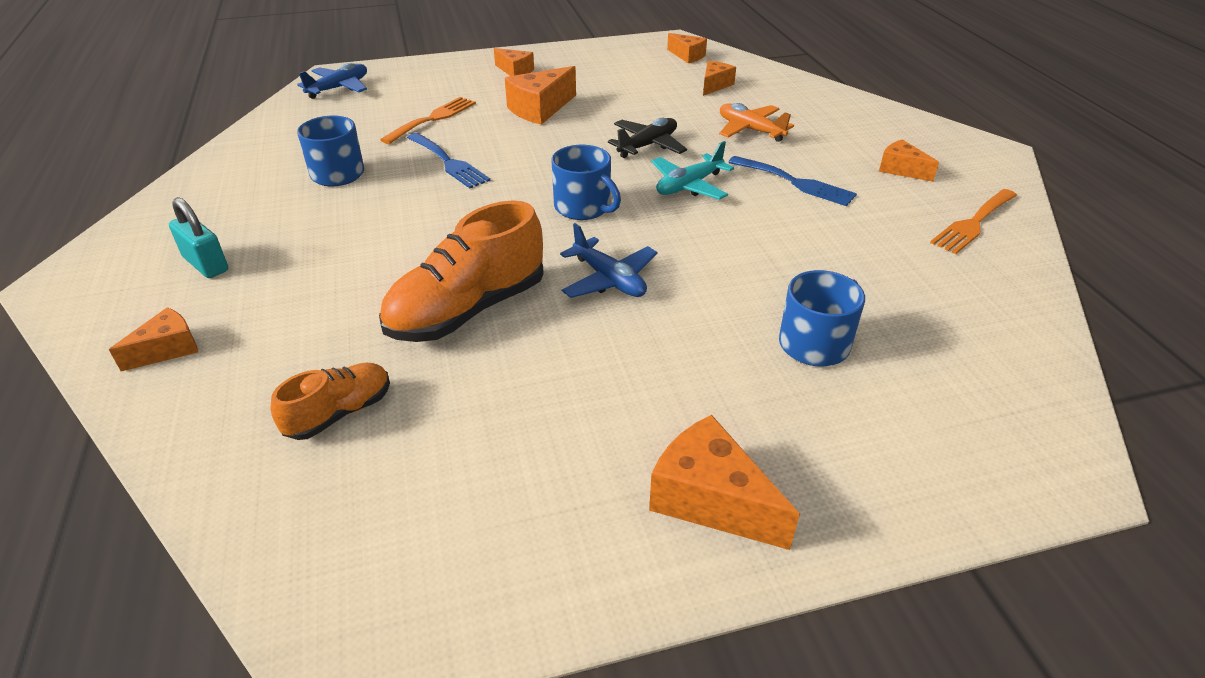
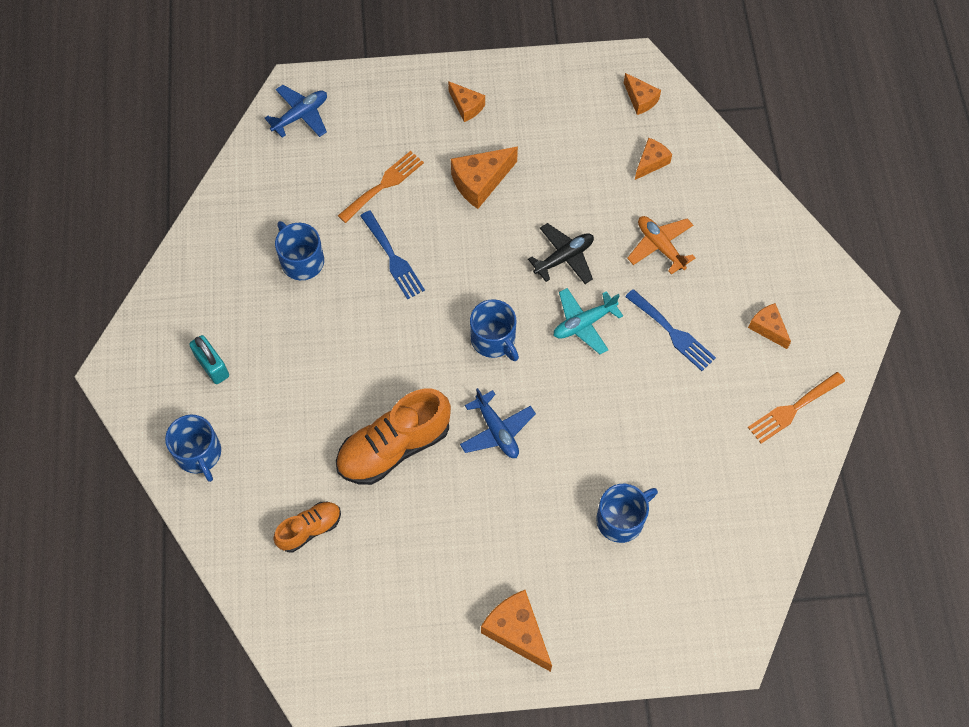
camera: 10 degrees right, 25 degrees up
orange cheese [109,307,198,371] -> blue mug [165,415,221,482]

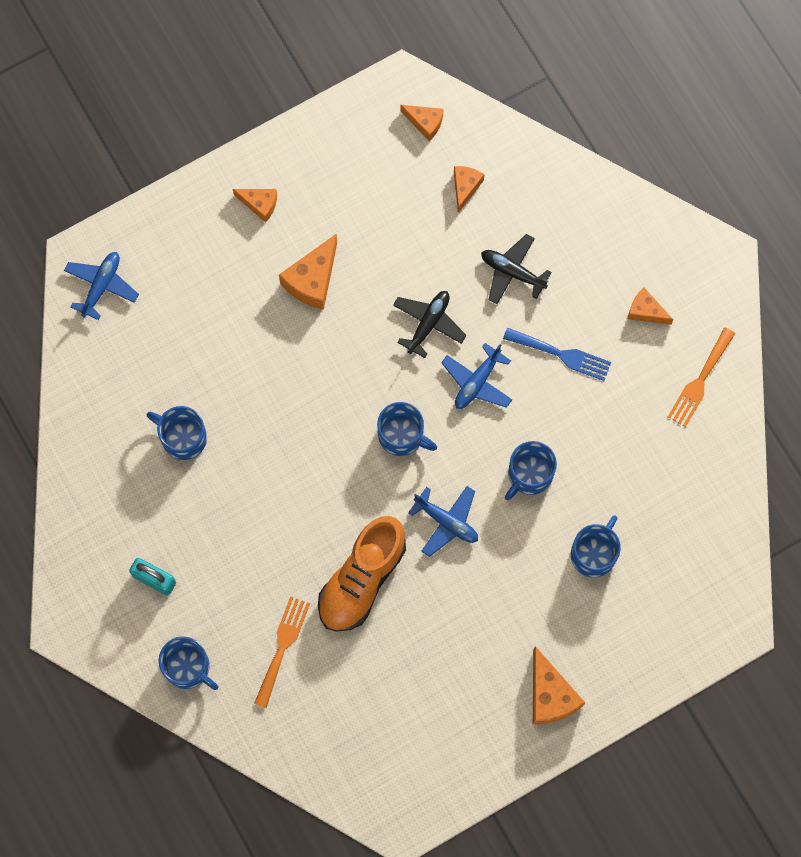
camera: 25 degrees left, 10 degrees up
orange shoe [273,502,341,552] -> none
orange fork [338,151,424,223] -> orange fork moved to [254,596,310,708]
blue fork [360,210,425,300] -> none
orange cheese [481,590,552,672] -> orange cheese turned 135 degrees counterclockwise [533,646,585,725]
turquoise plane [554,288,623,354] -> blue plane [441,343,512,409]
orange plane [627,216,695,275] -> black plane [481,234,552,304]
none -> blue mug [505,441,557,500]

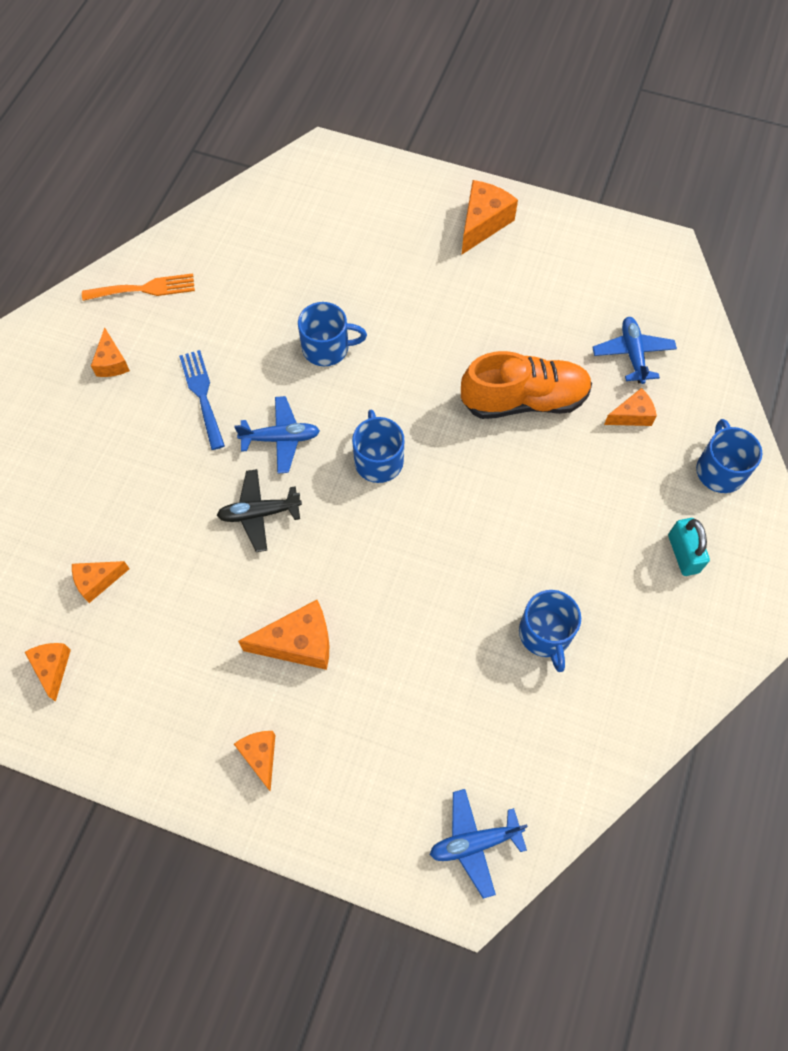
camera: 130 degrees left, 10 degrees down
orange fork [254,596,310,708] -> orange cheese [604,388,657,426]
blue plane [408,486,478,557] -> blue plane moved to [592,317,677,384]
black plane [481,234,552,304] -> none
blue mug [571,515,621,577] -> none

